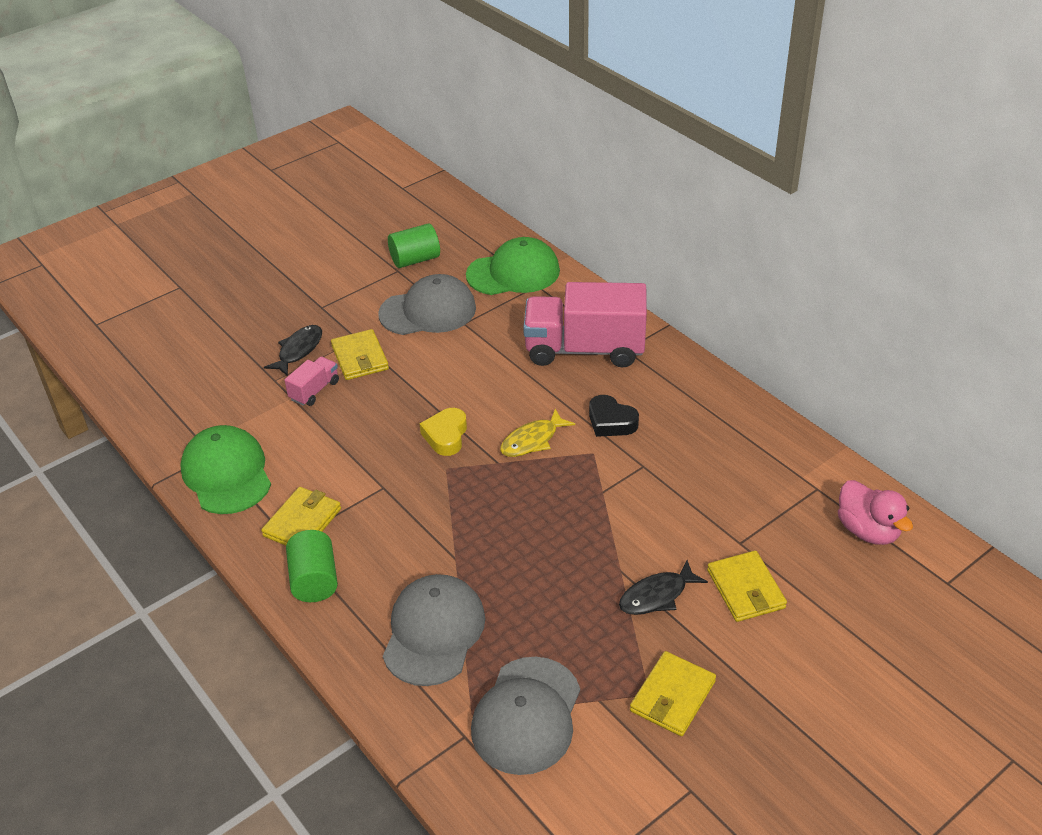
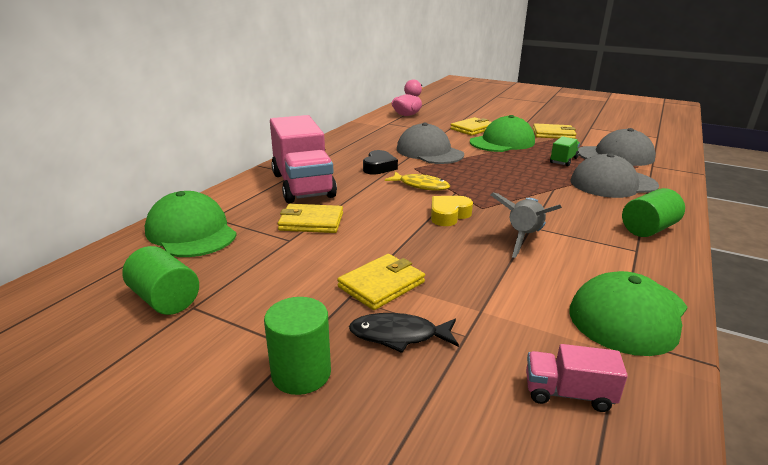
camera: 115 degrees left, 15 degrees down
yellow wallet [261,487,341,546] -> yellow wallet moved to [278,204,343,233]
pink truck [284,357,339,406] -> pink truck moved to [526,344,628,412]
grey cap [378,274,476,335] -> grey cap moved to [397,123,464,164]
yellow heart [420,408,467,456] -> yellow heart turned 150 degrees clockwise [431,196,473,226]
black fish [619,560,708,615] -> green cap [470,115,535,152]
none -> green cylinder [264,297,331,395]
none -> grey rocket [491,192,562,258]
none -> green truck [550,136,580,166]

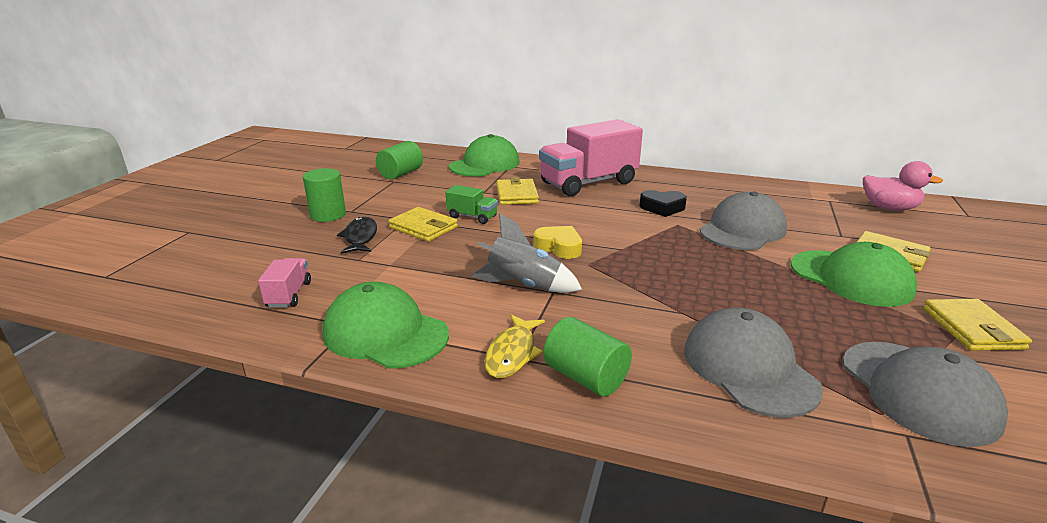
camera: 80 degrees right, 0 degrees up
yellow fish [385,172,450,191] -> yellow fish moved to [484,314,545,378]
green truck [550,136,580,166] -> green truck moved to [445,185,498,224]

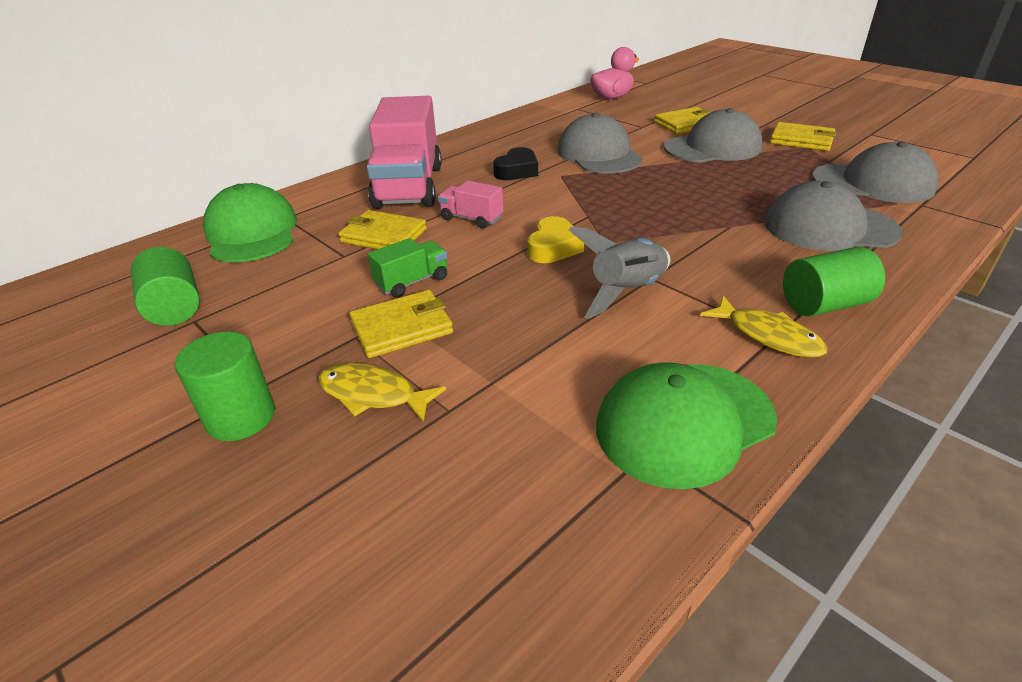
camera: 60 degrees left, 10 degrees up
pink truck [258,258,311,308] -> pink truck moved to [438,181,503,229]
black fish [337,217,377,254] -> yellow fish [318,363,446,423]
yellow heart [533,226,582,259] -> yellow heart turned 135 degrees clockwise [527,216,584,263]
green cap [791,242,917,307] -> grey cap [664,108,763,162]

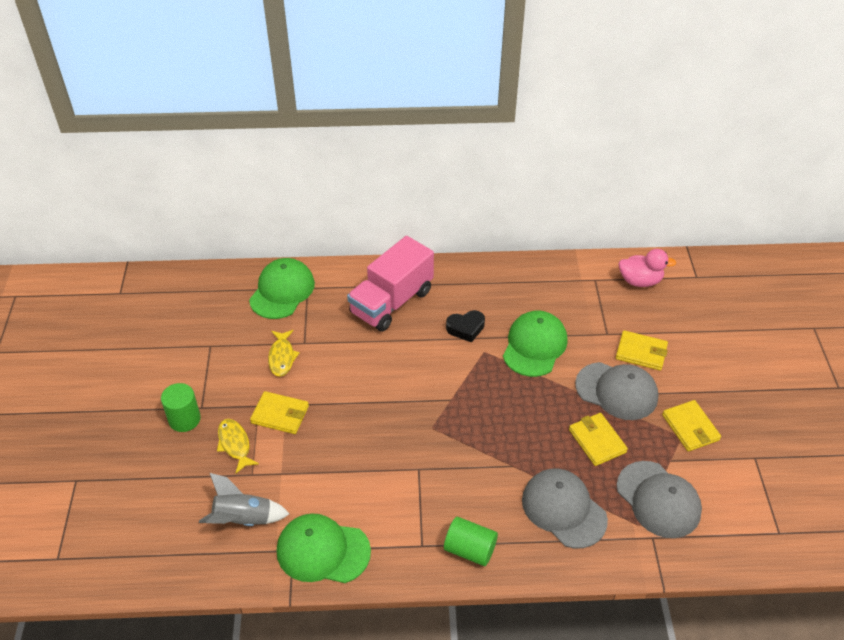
camera: 40 degrees right, 10 degrees up
green cylinder [131,247,200,326] -> none
yellow wallet [339,210,427,249] -> yellow wallet moved to [569,413,628,466]
green truck [368,238,448,297] -> none
pink truck [438,181,503,229] -> none
yellow heart [527,216,584,263] -> none
grey cap [558,113,643,174] -> green cap [503,311,568,377]
grey rocket [569,227,670,319] -> grey rocket moved to [199,473,290,526]
yellow fish [700,295,828,358] -> yellow fish moved to [268,330,300,377]

